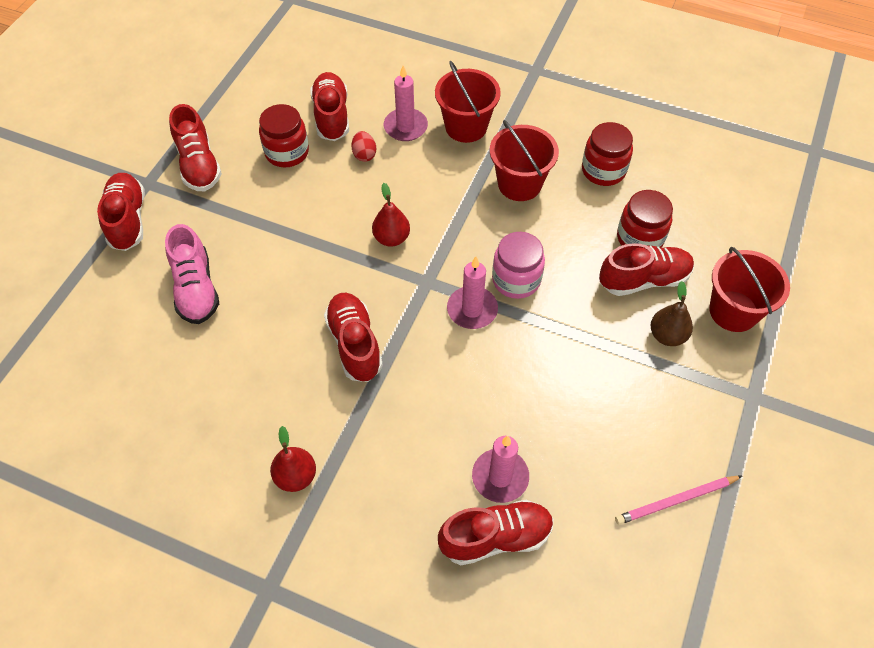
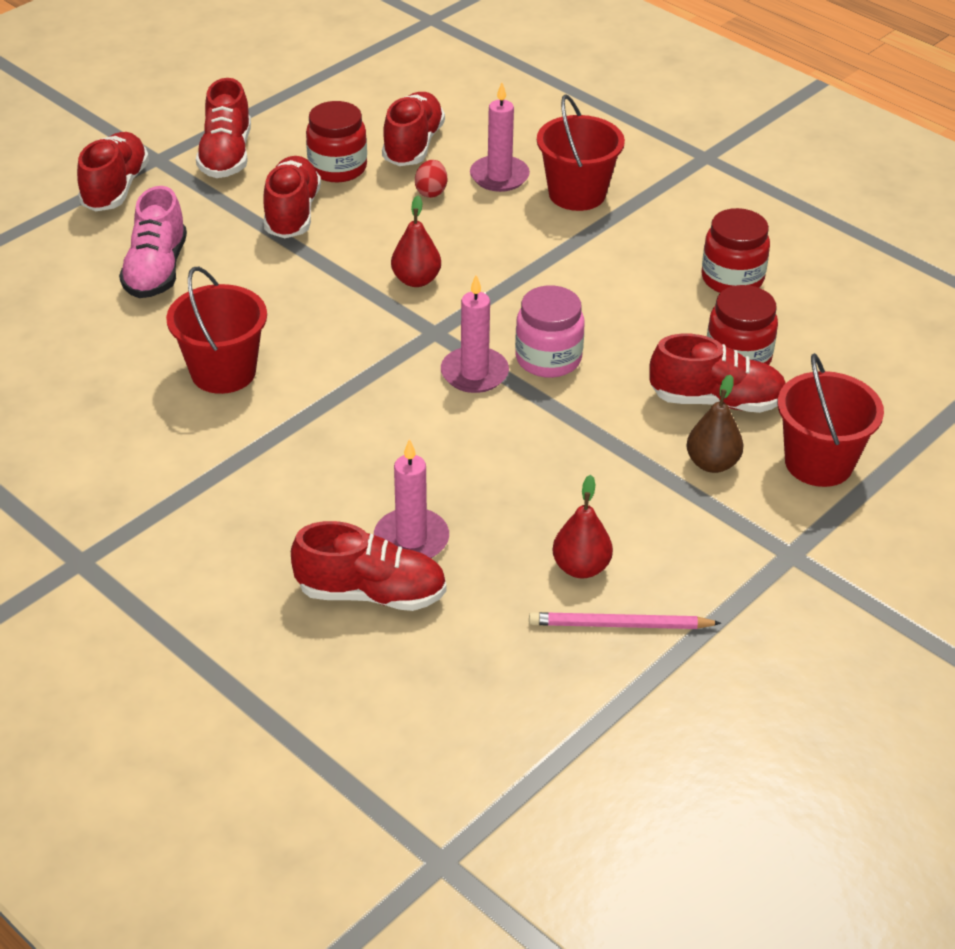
camera: 20 degrees right, 15 degrees down
red pear [270,426,316,492] -> red pear moved to [553,475,613,578]
red shoe [324,293,383,382] -> red shoe moved to [263,156,321,238]
red bucket [490,120,559,201] -> red bucket moved to [166,267,267,394]

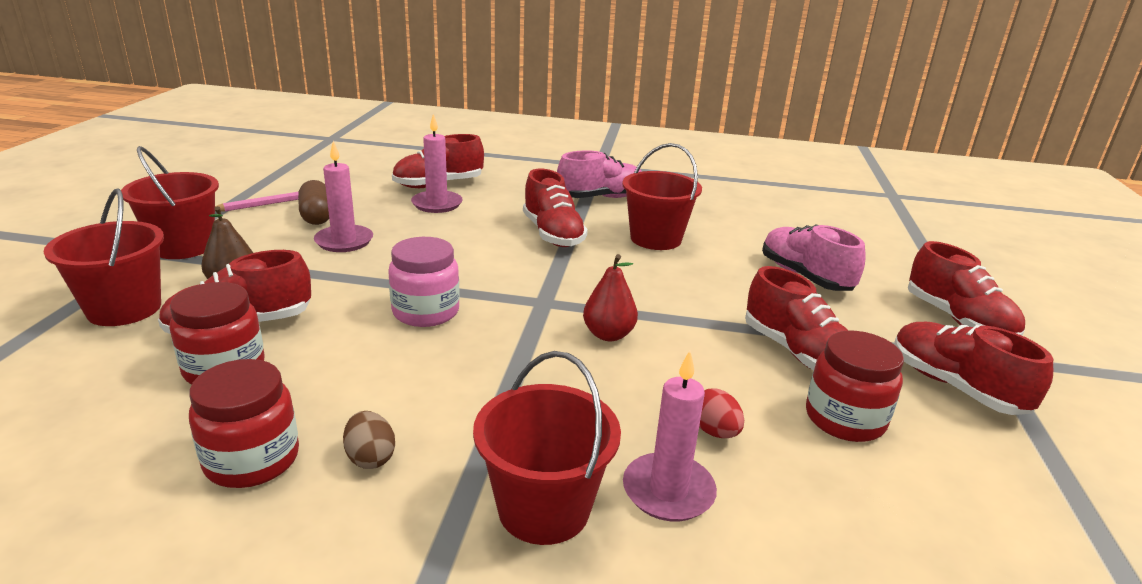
camera: 145 degrees right, 15 degrees down
red shoe [382,92,445,166] -> red shoe moved to [523,169,588,247]
pink candle [441,275,509,393] -> pink candle moved to [314,141,373,252]
red pear [553,475,613,578] -> brown capsule [298,180,329,225]
none -> red bucket [121,146,219,259]
none -> brown egg [343,411,395,469]
none -> pink shoe [557,150,642,198]

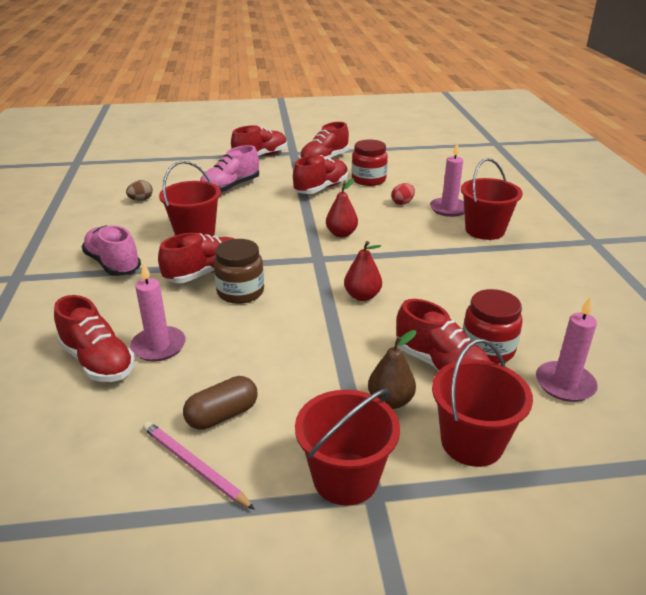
camera: 105 degrees left, 5 degrees up
red jar [189,359,299,488] -> none
pink candle [314,141,373,252] -> pink candle moved to [536,297,598,402]
brown egg [343,411,395,469] -> brown egg moved to [126,180,153,201]
pink jar [388,237,460,327] -> red pear [344,241,382,301]
none -> brown jar [213,239,264,304]

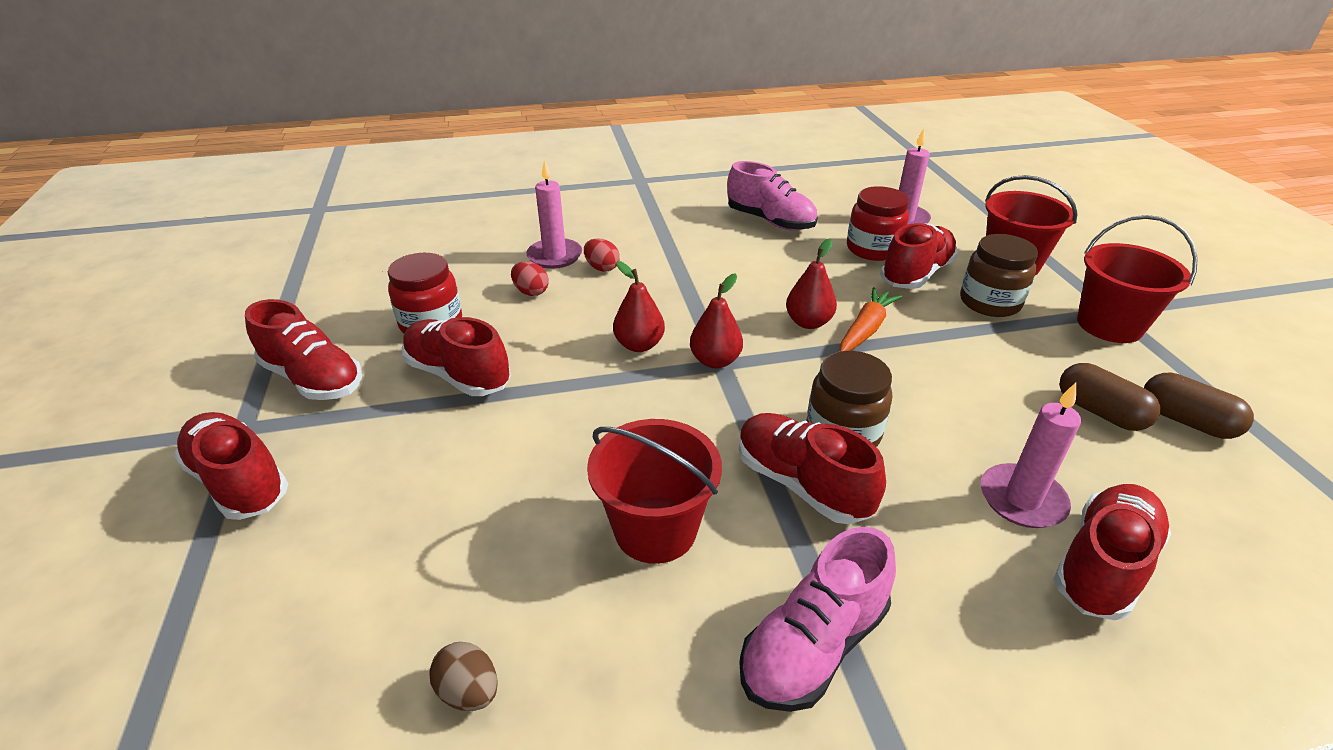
camera: 95 degrees left, 5 degrees up
pink pencil [143,422,255,510] -> brown capsule [1144,373,1254,439]
pink shoe [200,145,259,193] -> pink shoe moved to [727,161,818,231]
brown pear [368,330,416,409] -> brown jar [960,234,1038,317]
red bucket [461,158,523,240] -> none
none -> red egg [584,238,620,272]
none -> red pear [690,273,743,368]
none -> orange carrot [840,287,902,351]

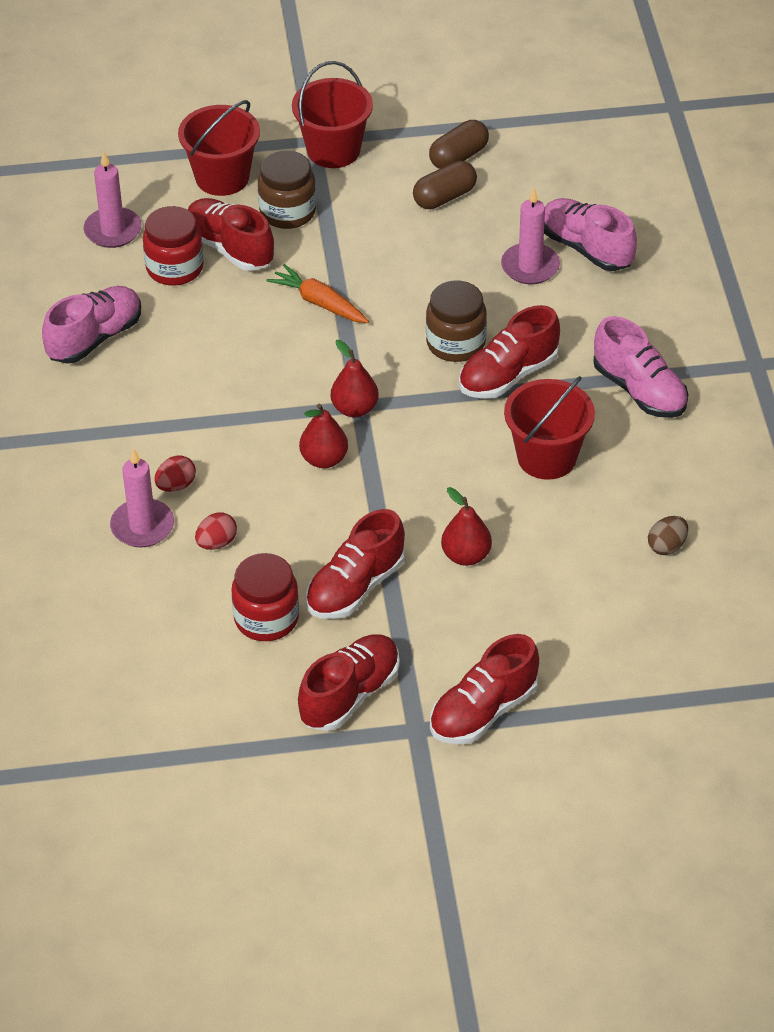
camera: 85 degrees left, 10 degrees up
red pear [786,238,837,329] -> red pear moved to [441,487,492,566]
red shoe [1054,484,1171,620] -> pink shoe [544,198,637,271]

